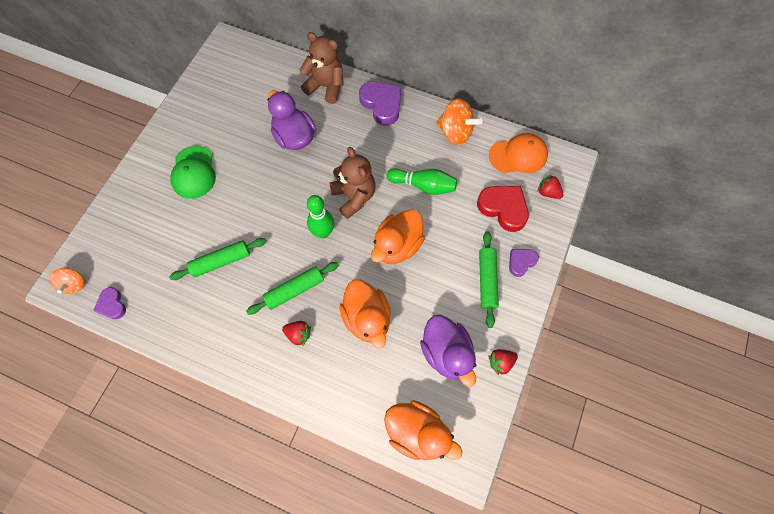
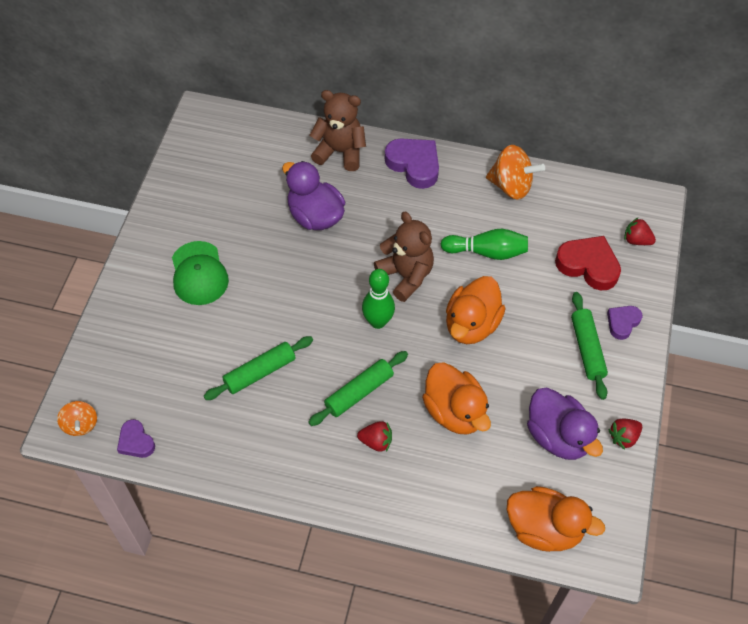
camera: 10 degrees left, 10 degrees down
orange cap [489,133,548,173] -> none

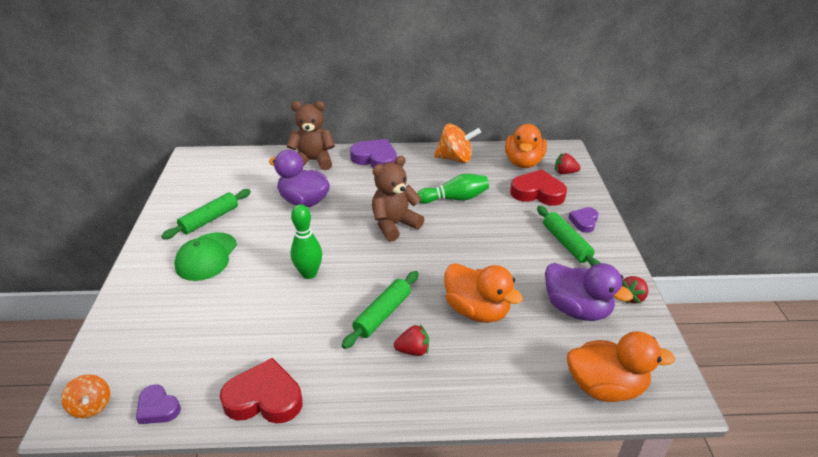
camera: 15 degrees left, 20 degrees down
green cap [172,241,229,305] -> green cap turned 45 degrees clockwise [174,232,237,281]
green rolling pin [204,336,313,400] -> green rolling pin moved to [161,189,251,239]
green bowling pin [362,269,395,329] -> green bowling pin moved to [291,204,322,279]
brown teddy bear [374,212,434,302] -> brown teddy bear turned 75 degrees counterclockwise [372,156,424,242]
orange duck [446,276,506,344] -> orange duck moved to [505,124,547,168]
none -> red heart [220,358,303,424]

